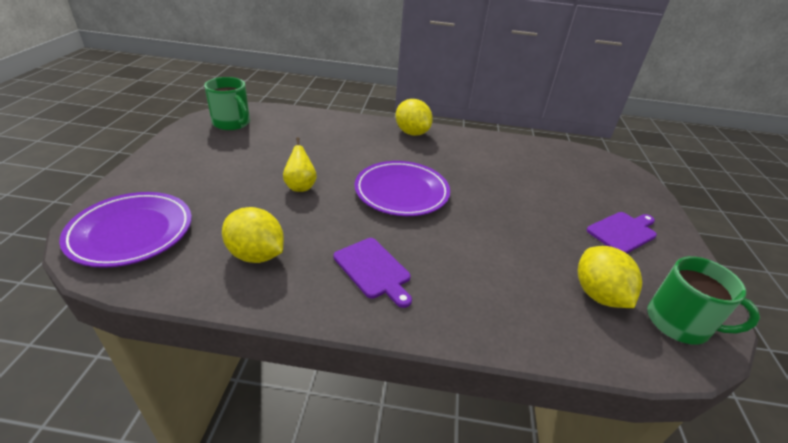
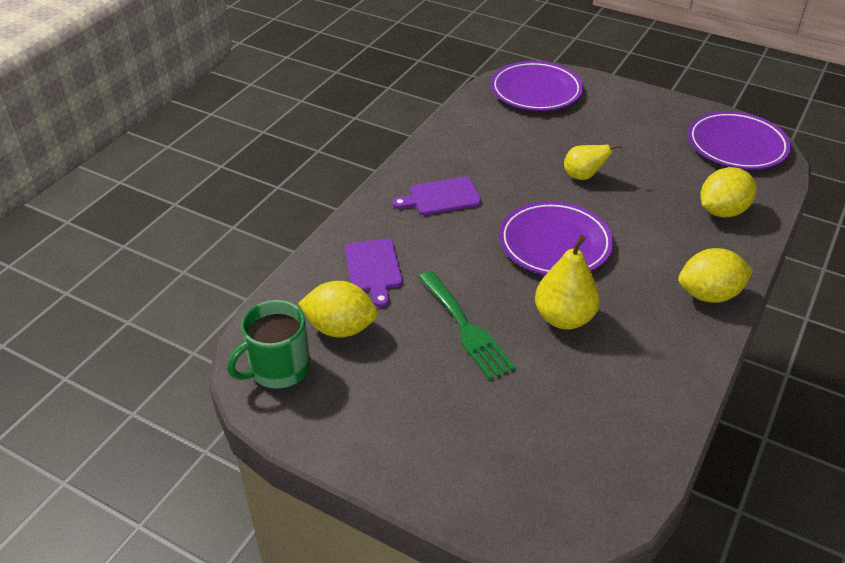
camera: 115 degrees right, 5 degrees up
green mug [204,77,250,130] -> purple plate [688,111,791,170]
yellow lemon [222,207,284,263] -> yellow lemon moved to [700,167,757,218]
purple cutting board [586,212,657,253] -> purple cutting board moved to [345,239,403,307]
none -> green fork [418,271,516,380]
none -> yellow pear [535,235,600,329]

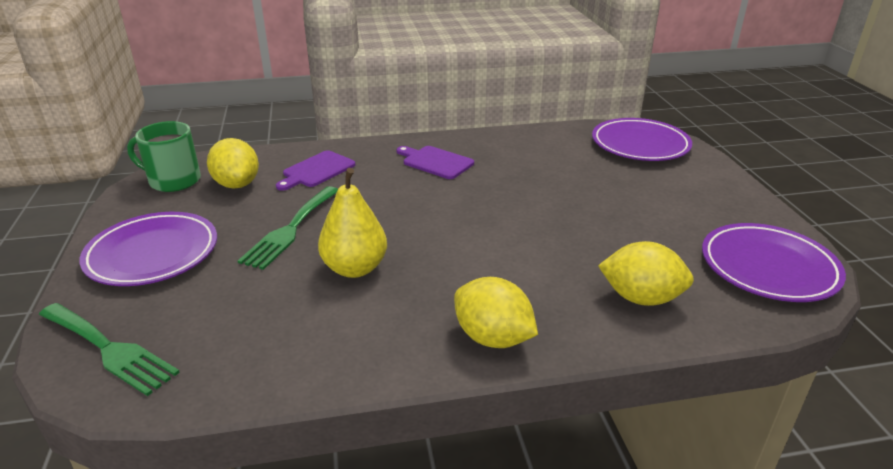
camera: 50 degrees right, 10 degrees down
purple plate [499,201,613,275] -> purple plate moved to [79,212,217,286]
yellow pear [564,144,622,180] -> none
none -> green fork [39,303,180,396]

